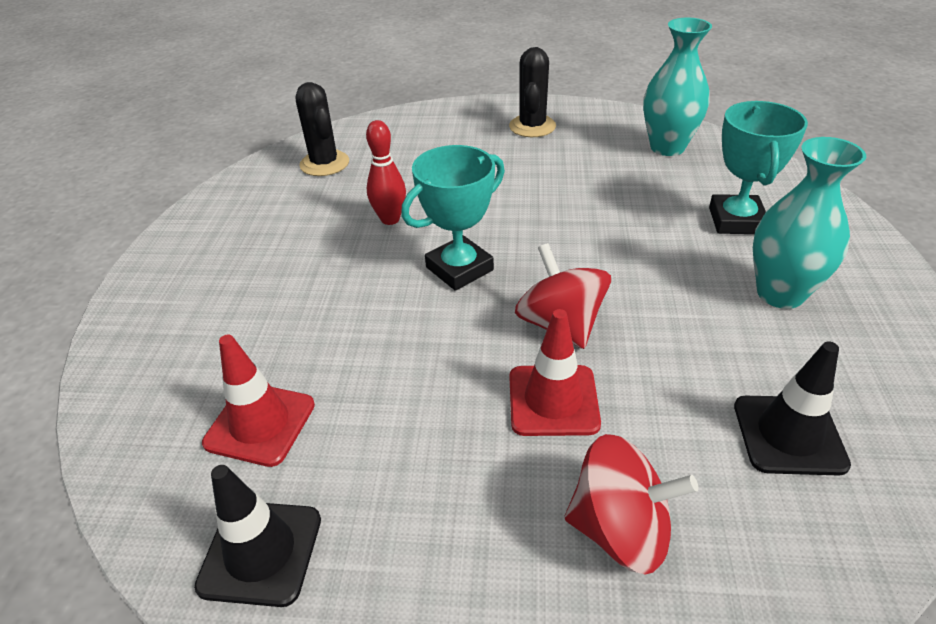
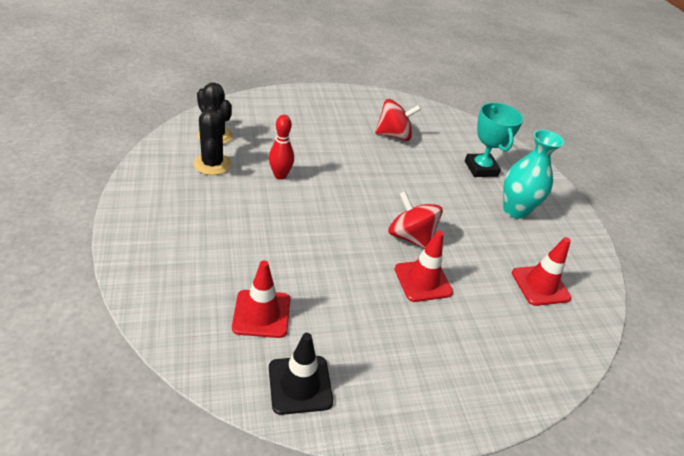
camera: 25 degrees left, 0 degrees up
turquoise trophy [401,145,505,291] -> none
black cactus [509,47,556,137] -> black cactus moved to [193,105,231,175]
red spinning top [565,434,698,575] -> red spinning top moved to [375,99,421,141]
turquoise vase [643,18,712,156] -> none
black traffic cone [734,341,851,475] -> red traffic cone [512,237,571,306]

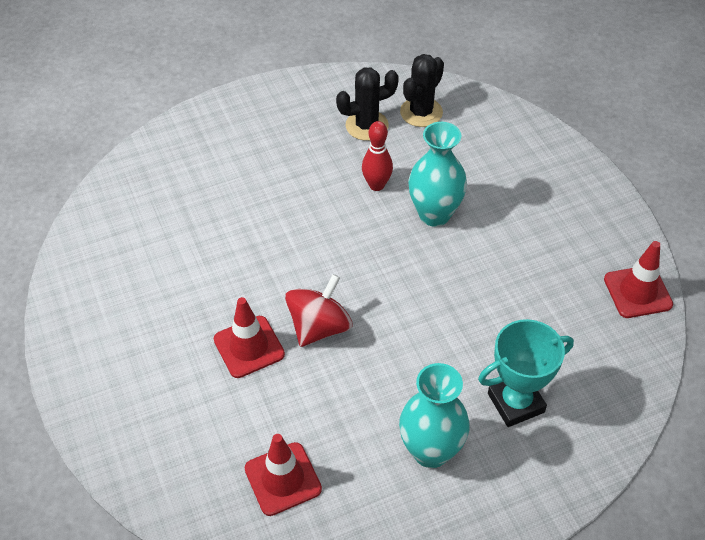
camera: 85 degrees right, 10 degrees up
red traffic cone [232,260,290,338] -> red traffic cone moved to [604,241,673,318]
black traffic cone [269,333,333,415] -> none
red spinning top [375,99,421,141] -> none
none -> turquoise vase [408,122,467,227]

